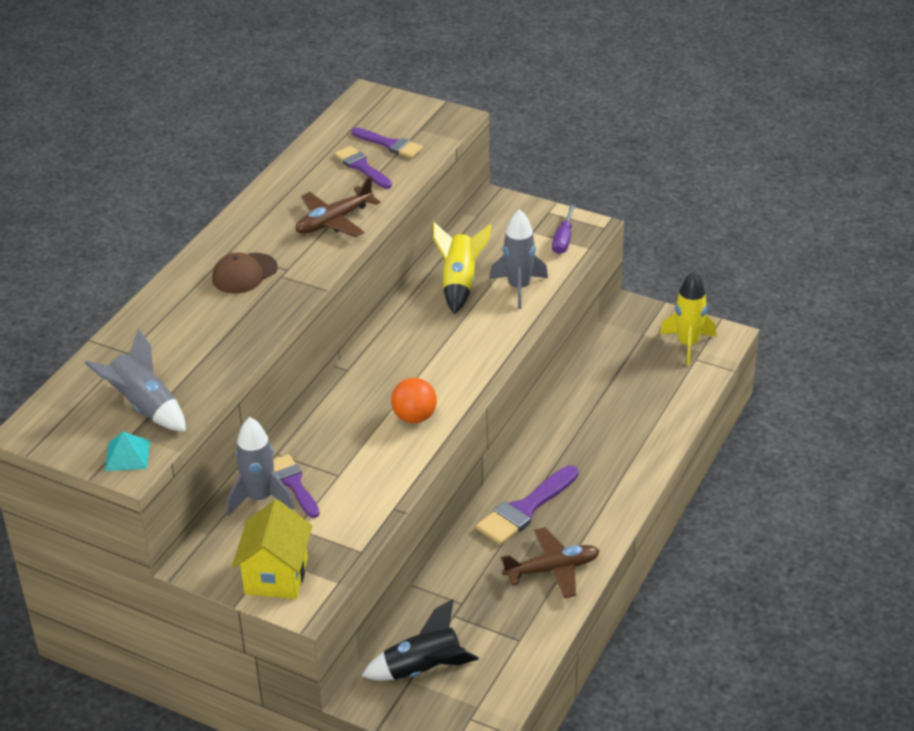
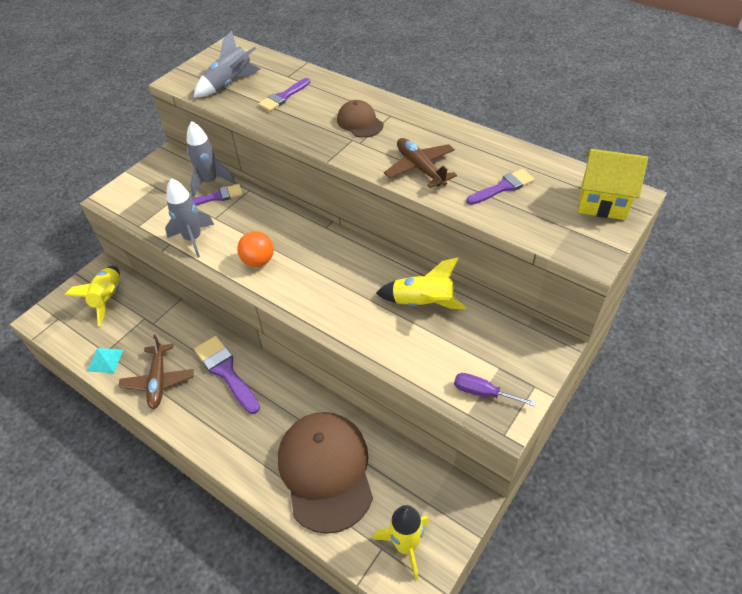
camera: 100 degrees right, 10 degrees up
turquoise pyramid [105,432,150,471] -> turquoise pyramid moved to [87,348,123,373]
yellow house [232,500,313,599] -> yellow house moved to [578,149,648,220]
purple brush [351,127,423,158] -> purple brush moved to [258,78,310,112]
black rocket [361,599,479,680] -> yellow rocket [65,266,120,326]
grey rocket [489,209,548,309] -> grey rocket moved to [165,178,214,258]
none -> brown cap [278,412,373,534]

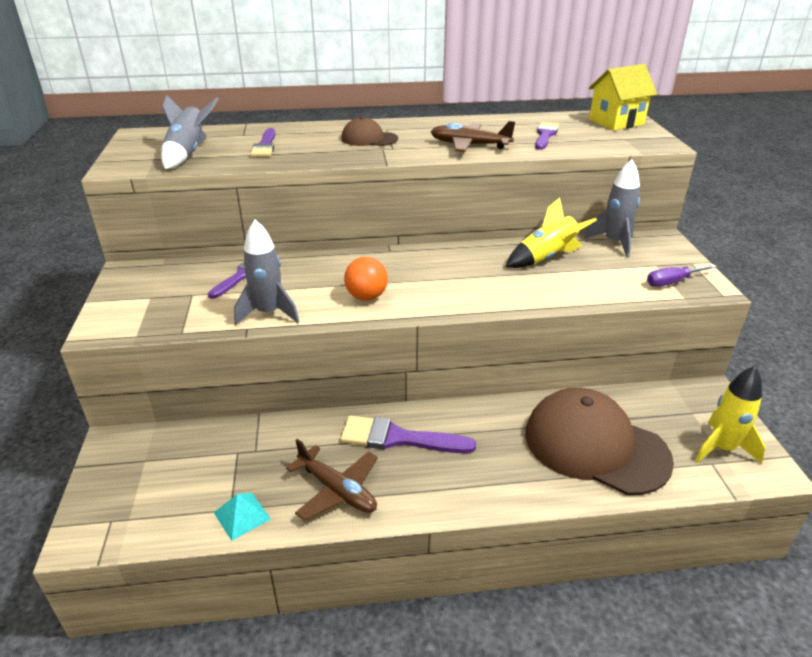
camera: 45 degrees left, 15 degrees down
yellow rocket [65,266,120,326] -> none
grey rocket [187,121,235,197] -> grey rocket moved to [584,159,640,258]

